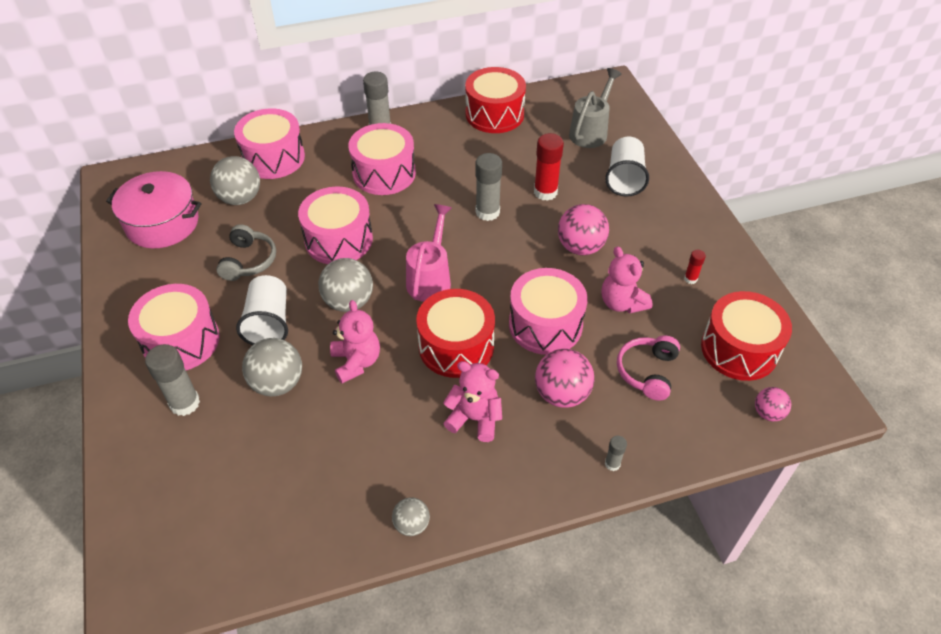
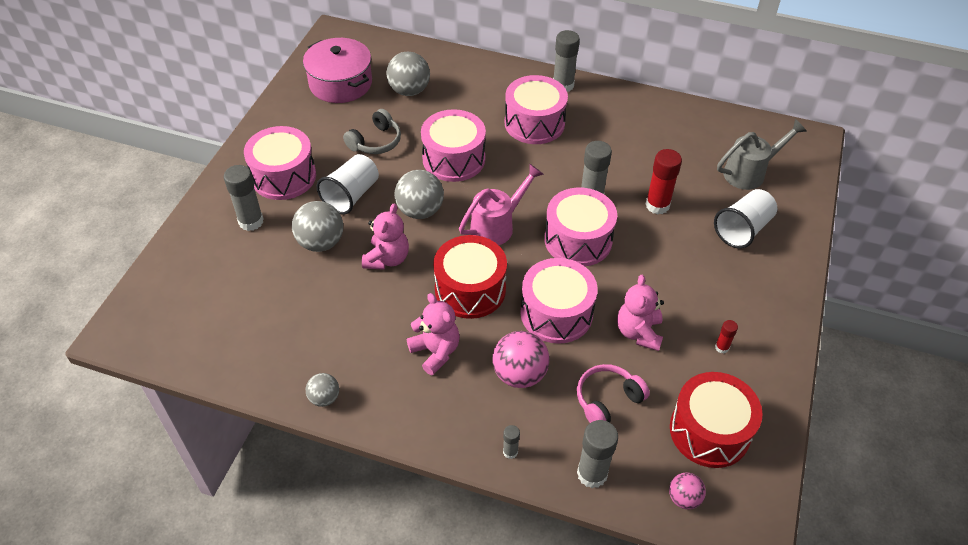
camera: 35 degrees right, 0 degrees up
pink drum [234,108,305,179] -> pink drum moved to [544,188,617,266]
red drum [465,67,526,133] -> none
pink ball [558,204,609,255] -> none
none -> grey glue stick [577,420,618,488]

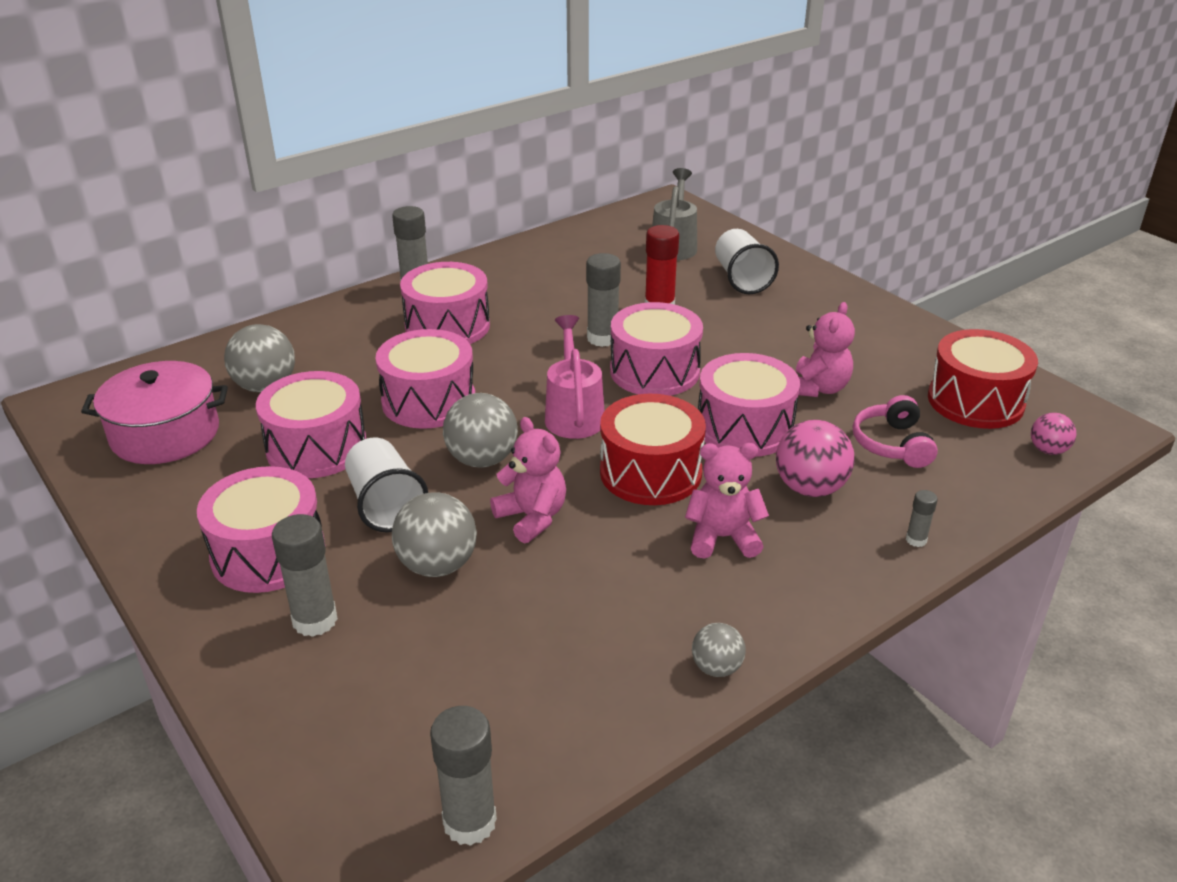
camera: 55 degrees left, 15 degrees down
grey headphones [343,109,401,154] -> pink drum [256,371,366,478]
grey glue stick [577,420,618,488] -> grey glue stick moved to [430,706,497,846]
pink teddy bear [617,275,664,351] -> pink teddy bear turned 105 degrees counterclockwise [796,302,855,397]
red glue stick [715,320,738,354] -> none

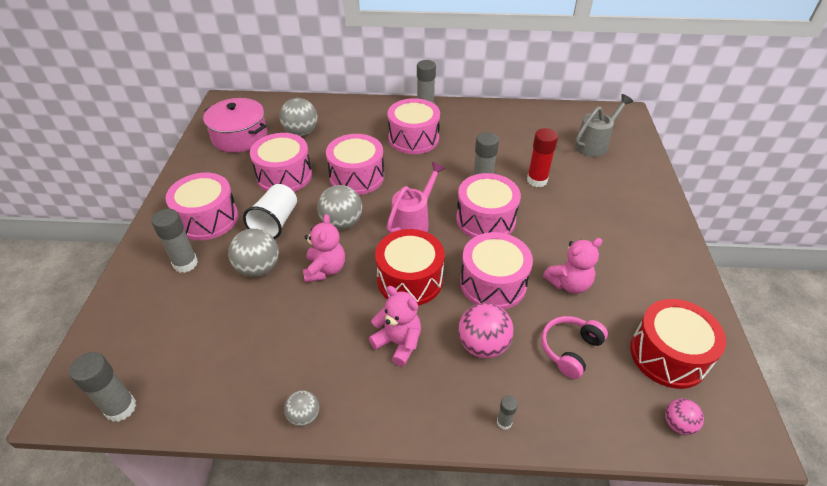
camera: 40 degrees right, 10 degrees up
white cup [715,229,779,294] -> none

